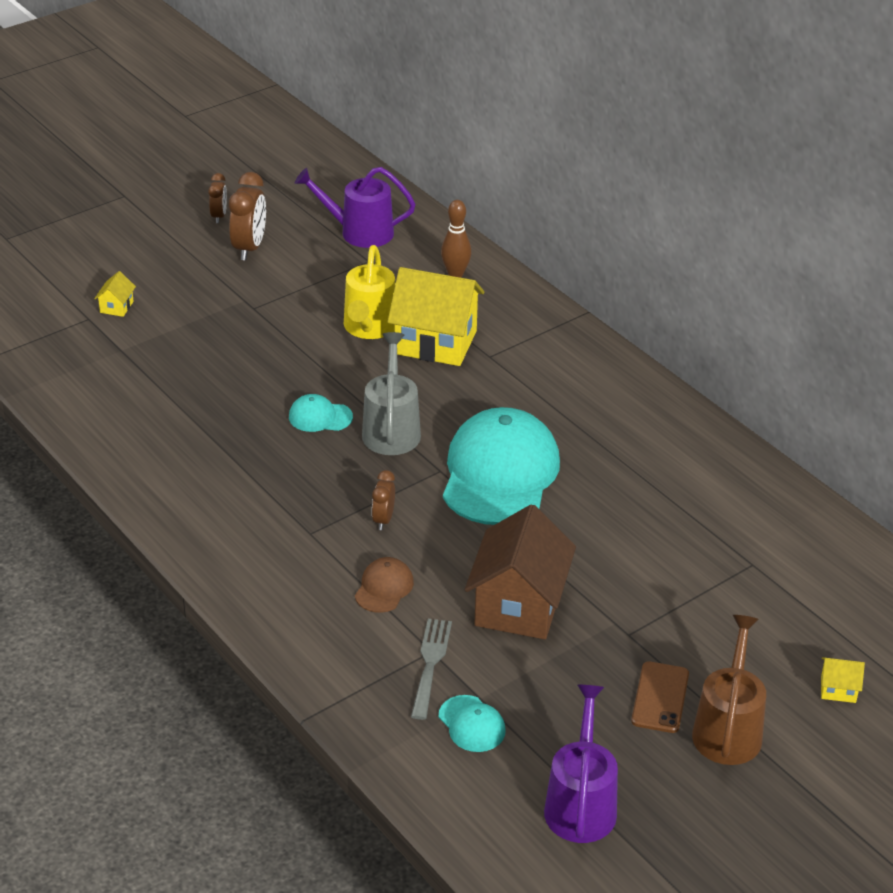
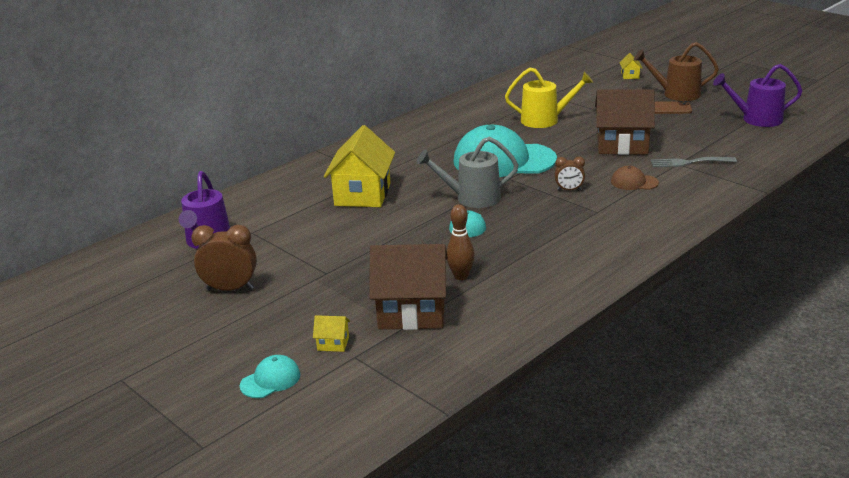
camera: 95 degrees left, 10 degrees down
brown clock [208,173,227,223] -> none
yellow watering can [344,245,395,339] -> yellow watering can moved to [505,68,593,128]
turquoise cap [439,695,506,752] -> turquoise cap moved to [240,355,300,398]
brown bowling pin [441,200,471,278] -> brown bowling pin moved to [447,204,475,280]
none -> brown house [369,244,448,330]

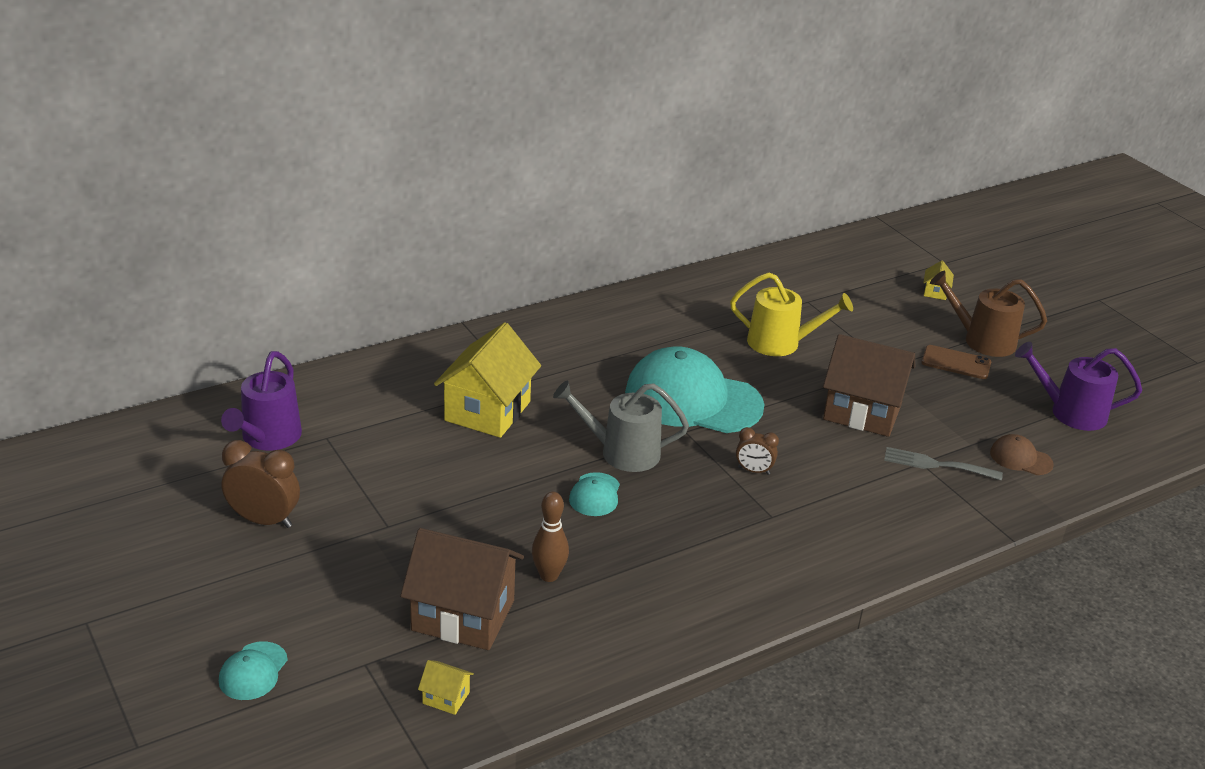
camera: 10 degrees right, 5 degrees up
turquoise cap [240,355,300,398] -> turquoise cap turned 135 degrees clockwise [219,641,288,700]
yellow house [313,315,350,352] -> yellow house moved to [418,660,474,715]
brown cap [611,166,659,190] -> brown cap moved to [990,434,1054,475]

